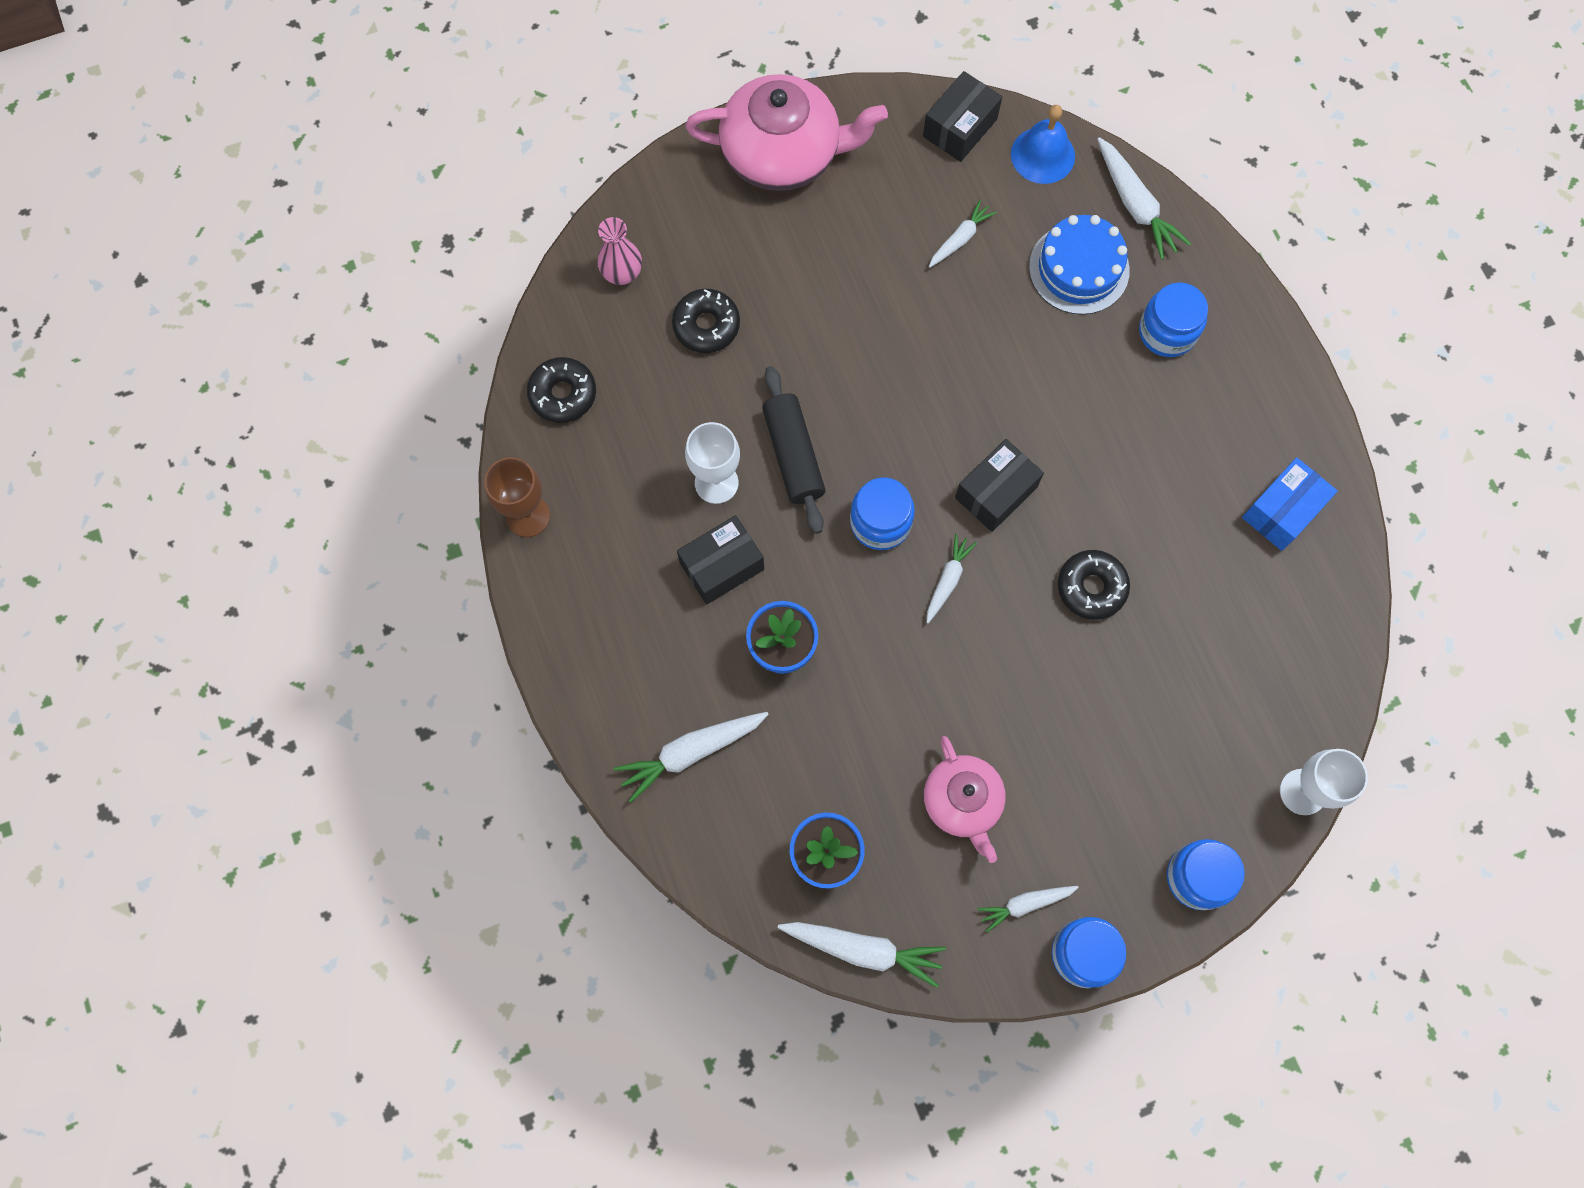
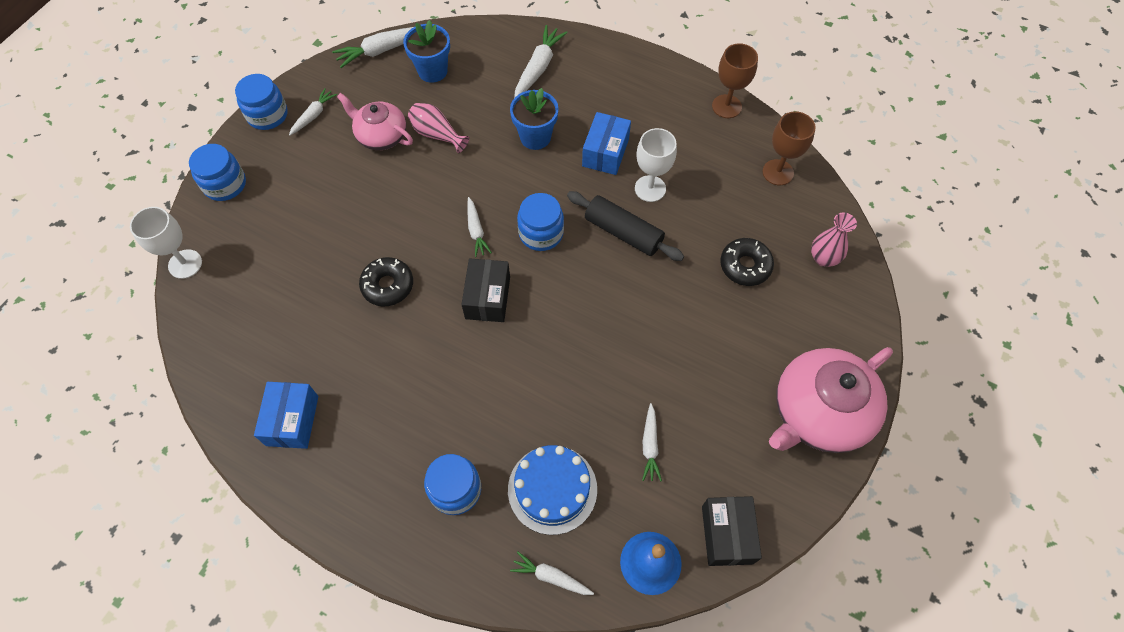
camera: 140 degrees right, 10 degrees down
black donut [527,357,596,423] -> brown goblet [763,111,816,185]
black box [677,515,764,604] -> blue box [582,112,631,175]
white carrot [1097,137,1191,260] -> white carrot [510,552,594,595], size x0.62
none -> pink vase [408,103,469,153]

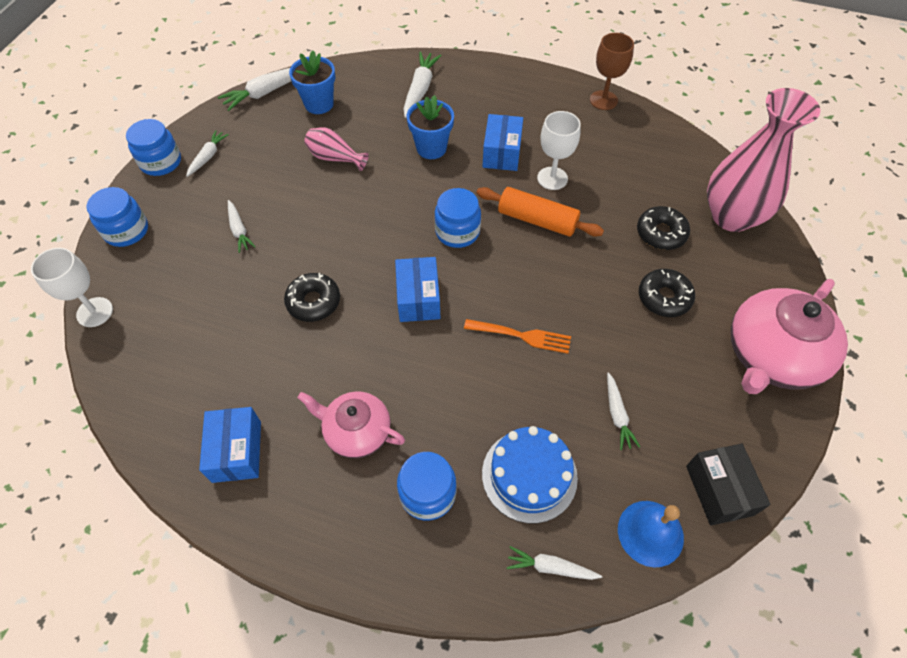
camera: 10 degrees left, 5 degrees down
pink teapot [337,93,413,150] -> pink teapot moved to [297,391,405,458]
black box [461,258,510,322] -> blue box [395,257,440,322]
white carrot [467,197,492,257] -> white carrot moved to [228,200,256,253]
black rolling pin [567,191,684,261] -> orange rolling pin [477,187,604,237]
brown goblet [763,111,816,185] -> none
pink vase [811,213,857,267] -> pink vase [707,88,820,232], size x2.13
none -> orange fork [464,319,571,354]
none -> black donut [639,269,695,317]

